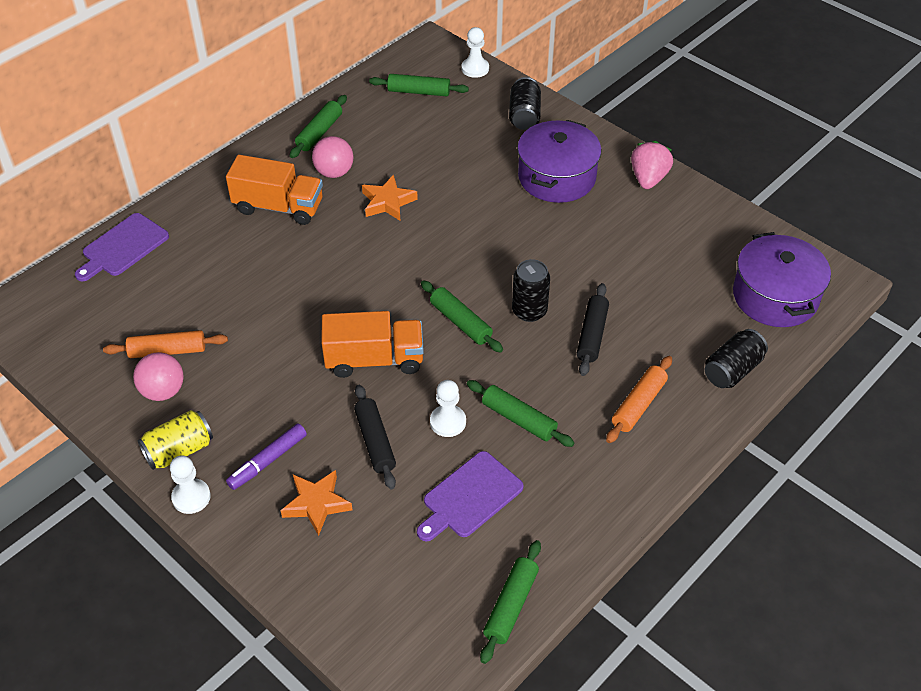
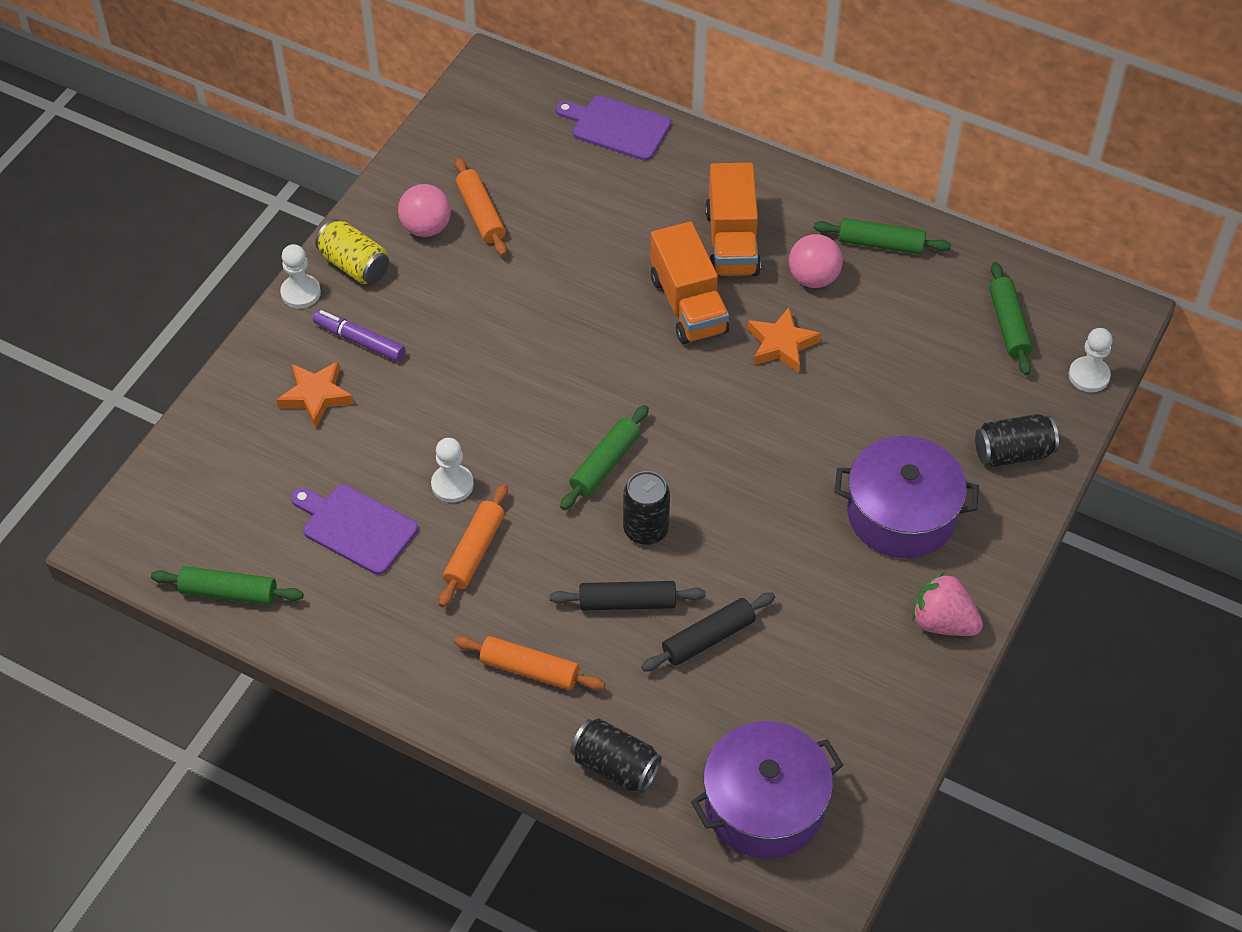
camera: 75 degrees right, 5 degrees up
orange truck [321,311,424,378] -> orange truck moved to [650,222,729,344]
black rolling pin [354,385,396,489] -> black rolling pin moved to [641,592,775,672]
green rolling pin [467,380,574,447] -> orange rolling pin [439,484,508,607]
pink strawberry [631,141,673,189] -> pink strawberry turned 150 degrees counterclockwise [912,572,983,636]

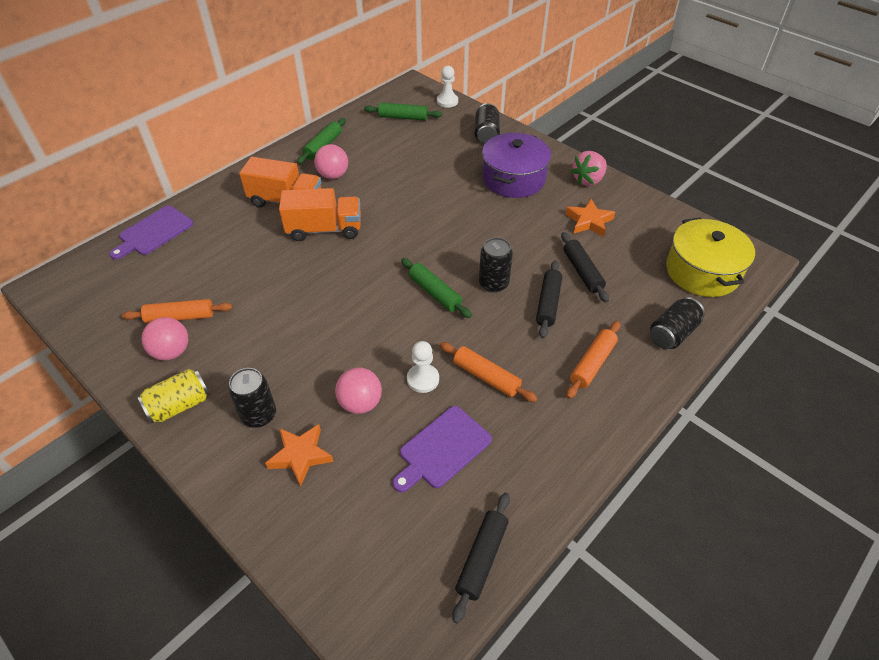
camera: 75 degrees left, 5 degrees down
green rolling pin [151,566,303,605] -> black rolling pin [452,493,510,624]
white pawn [280,244,321,308] -> none
purple marker [313,310,405,362] -> black can [228,368,276,428]
purple pot [691,721,843,859] -> yellow pot [666,218,755,297]
orange star [748,307,821,373] -> orange star moved to [566,199,615,237]
none -> pink ball [335,368,382,414]

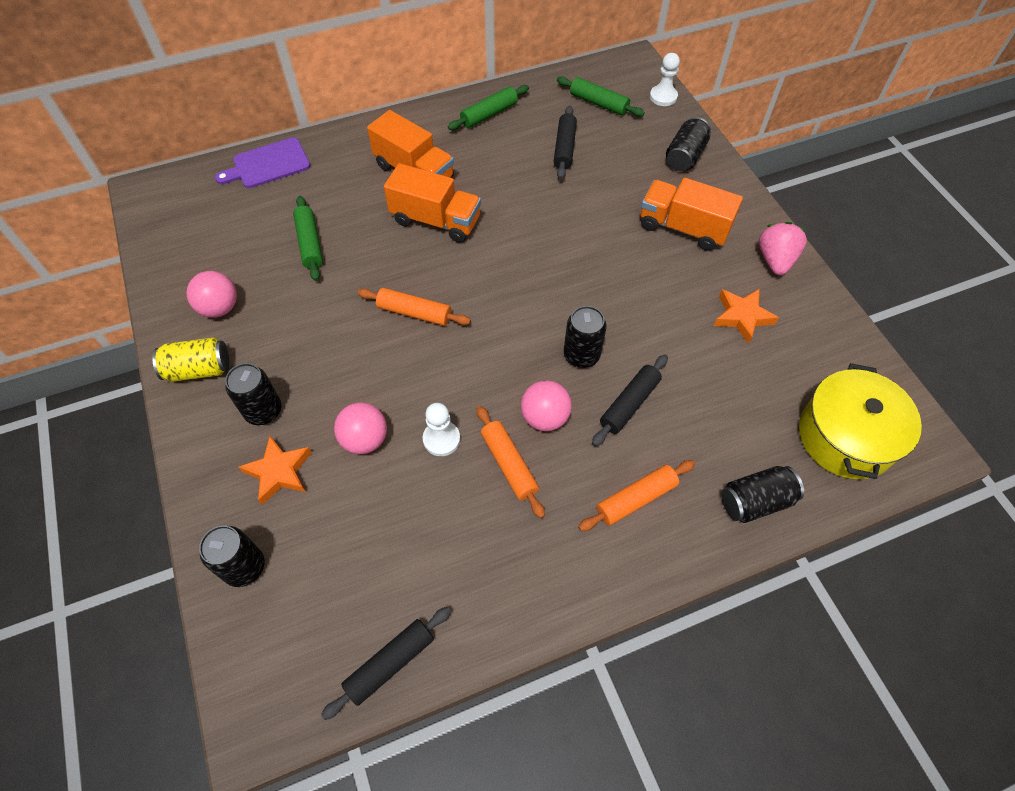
camera: 25 degrees right, 10 degrees up
orange rolling pin [122,299,233,323] -> orange rolling pin moved to [357,288,471,326]
pink ball [314,144,348,179] -> pink ball moved to [521,380,572,431]
purple cutting board [393,406,492,492] -> none
green rolling pin [401,258,472,318] -> green rolling pin moved to [293,196,323,281]
purple pot [482,133,551,198] -> orange truck [641,178,743,251]
black rolling pin [561,232,609,303] -> black rolling pin moved to [553,106,577,179]
pink strawberry [571,151,607,186] -> pink strawberry turned 120 degrees clockwise [759,222,807,275]
none -> black can [199,525,264,587]

